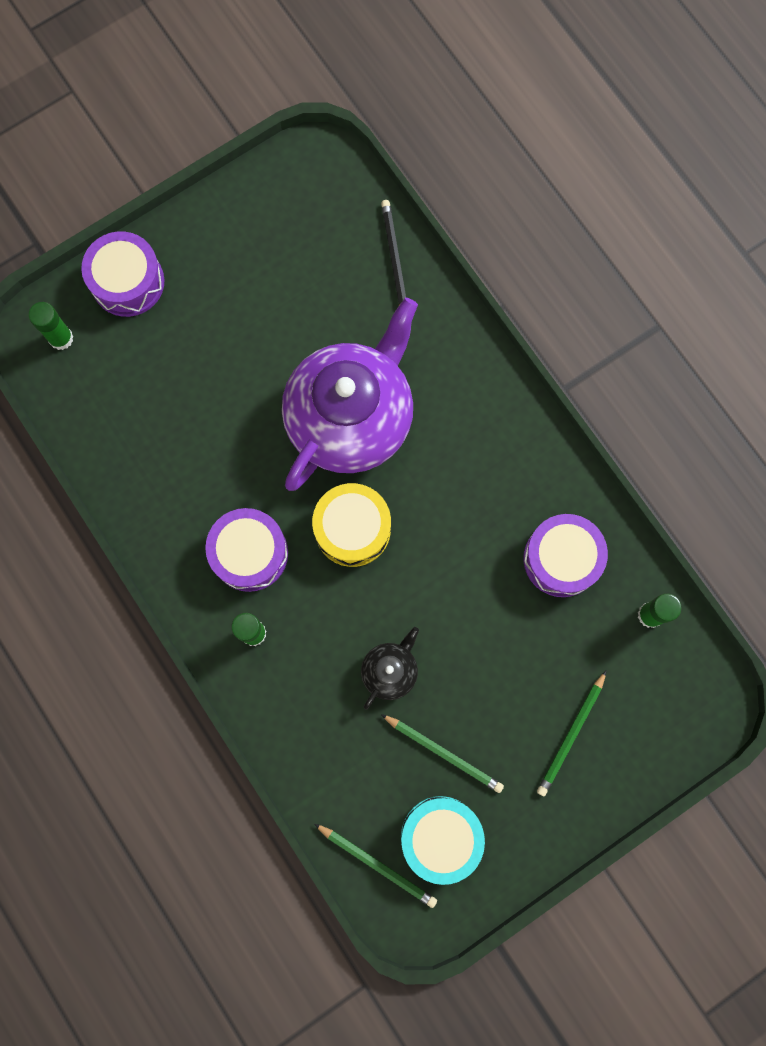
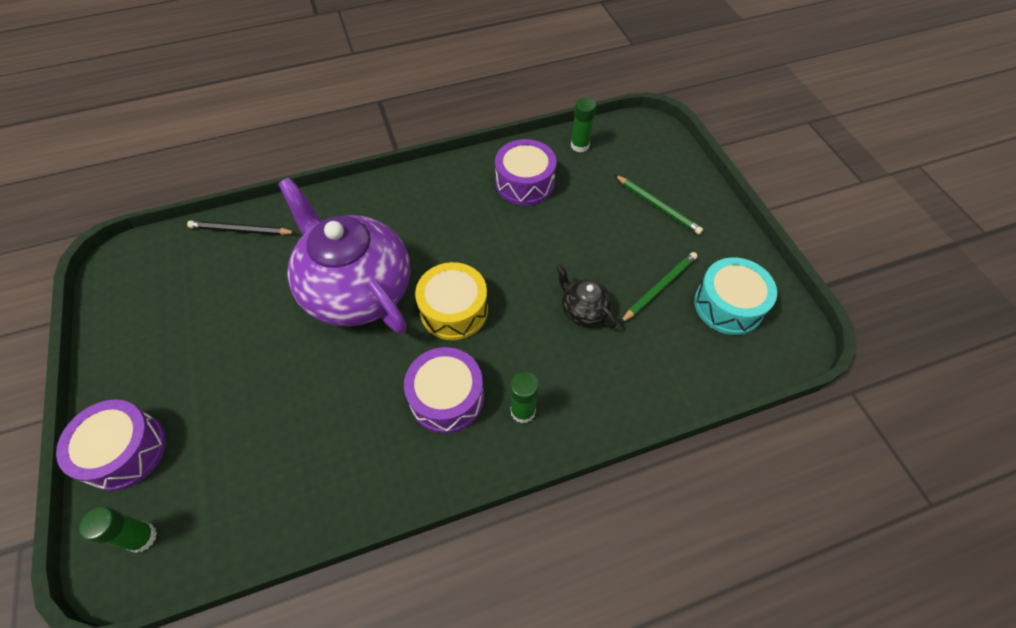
camera: 75 degrees left, 20 degrees down
green pencil [315,824,437,908] -> none

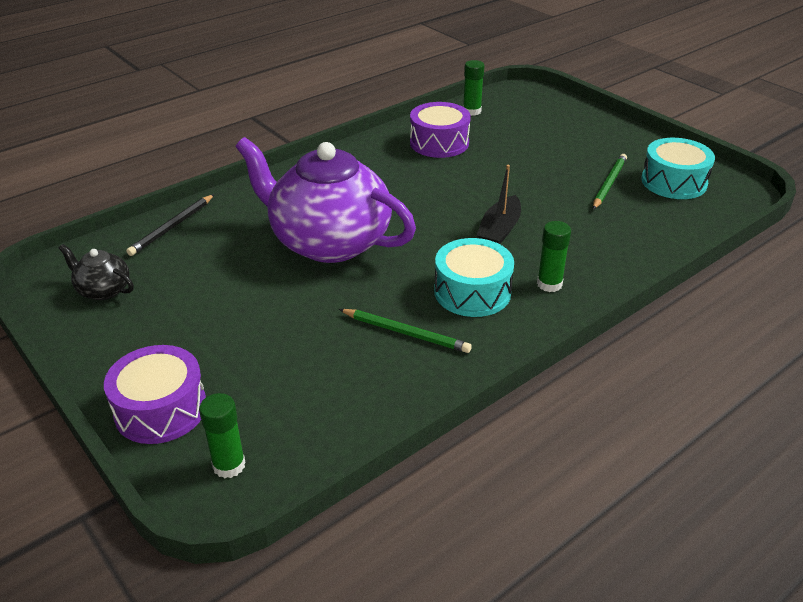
camera: 20 degrees left, 20 degrees down
black pencil [187,221,296,235] -> black pencil turned 45 degrees counterclockwise [126,194,214,256]
purple drum [404,347,484,434] -> turquoise drum [434,238,514,317]
yellow drum [415,262,488,340] -> none
black teapot [556,264,617,328] -> black teapot moved to [59,244,134,300]
green pencil [615,175,703,235] -> green pencil moved to [339,309,472,353]
none -> black boat [476,165,521,244]

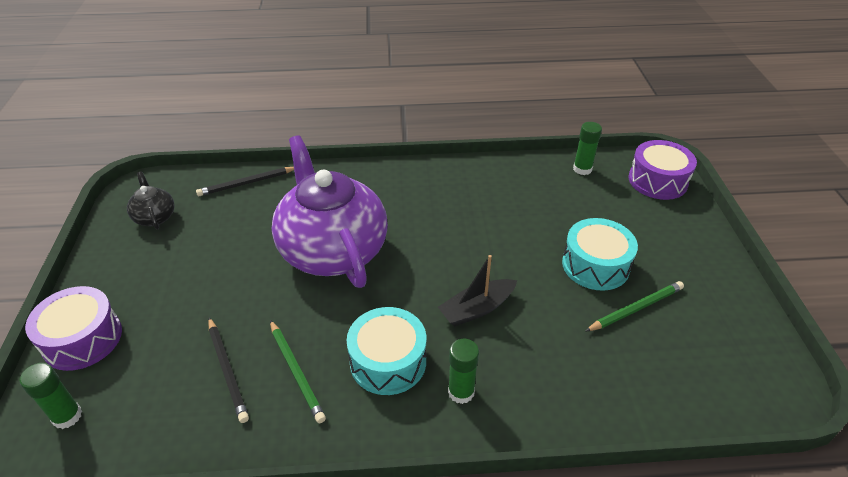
camera: 35 degrees right, 5 degrees up
purple drum [410,102,471,158] -> purple drum moved to [628,140,697,200]
turquoise drum [641,138,715,199] -> turquoise drum moved to [562,218,638,291]
none -> black pencil [208,317,249,423]

